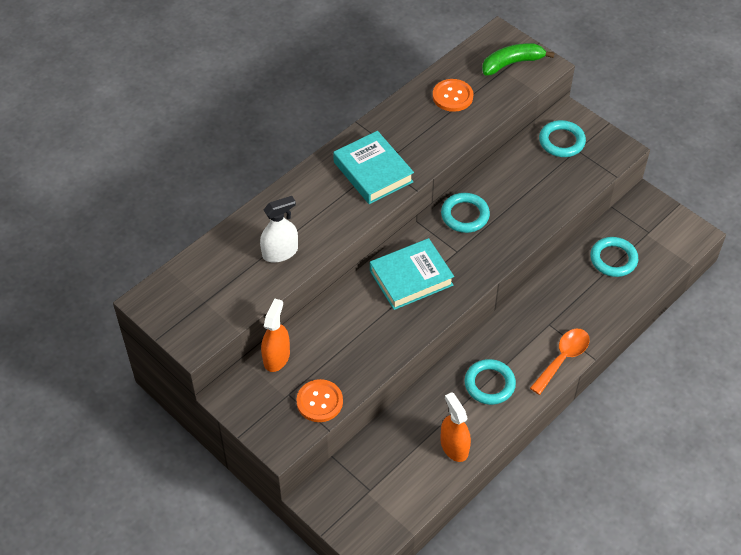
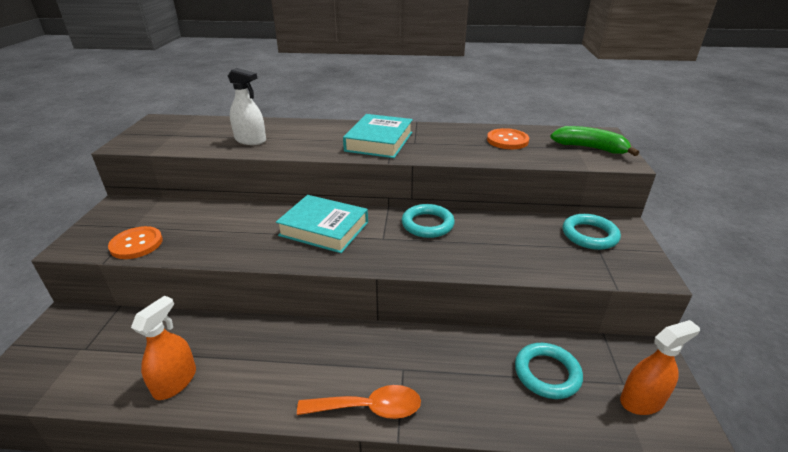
camera: 50 degrees right, 20 degrees down
orange spray bottle [261,298,290,372] -> orange spray bottle moved to [620,320,700,415]
turquoise ring [465,359,516,405] -> none

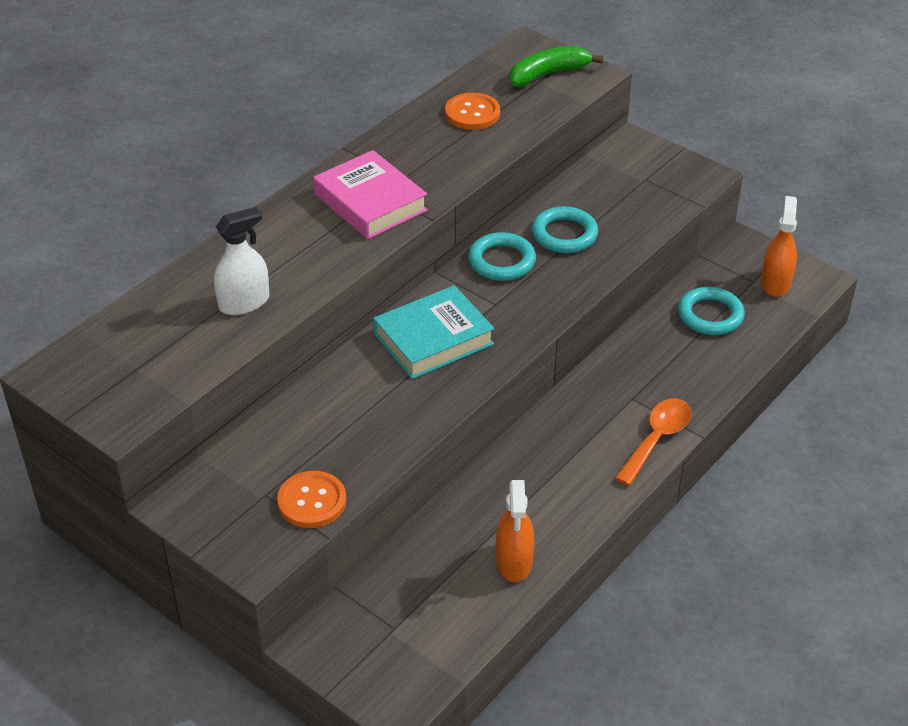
camera: 55 degrees left, 10 degrees up
orange spray bottle [131,296,196,400] -> orange spray bottle turned 150 degrees counterclockwise [496,480,534,582]
turquoise book [343,114,413,158] -> pink book [313,150,428,239]
turquoise ring [563,214,621,250] -> turquoise ring moved to [532,206,598,253]

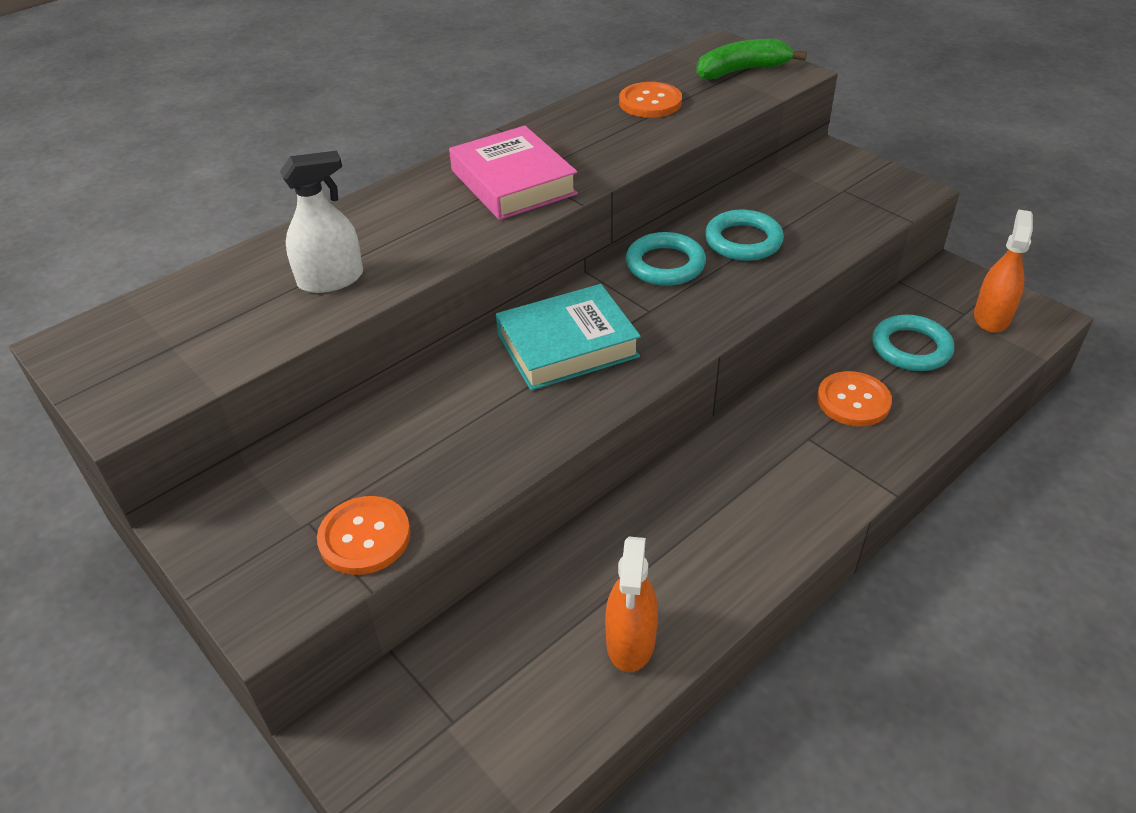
camera: 10 degrees right, 0 degrees up
orange spoon [615,398,692,486] -> none
none -> orange button [817,371,892,426]

